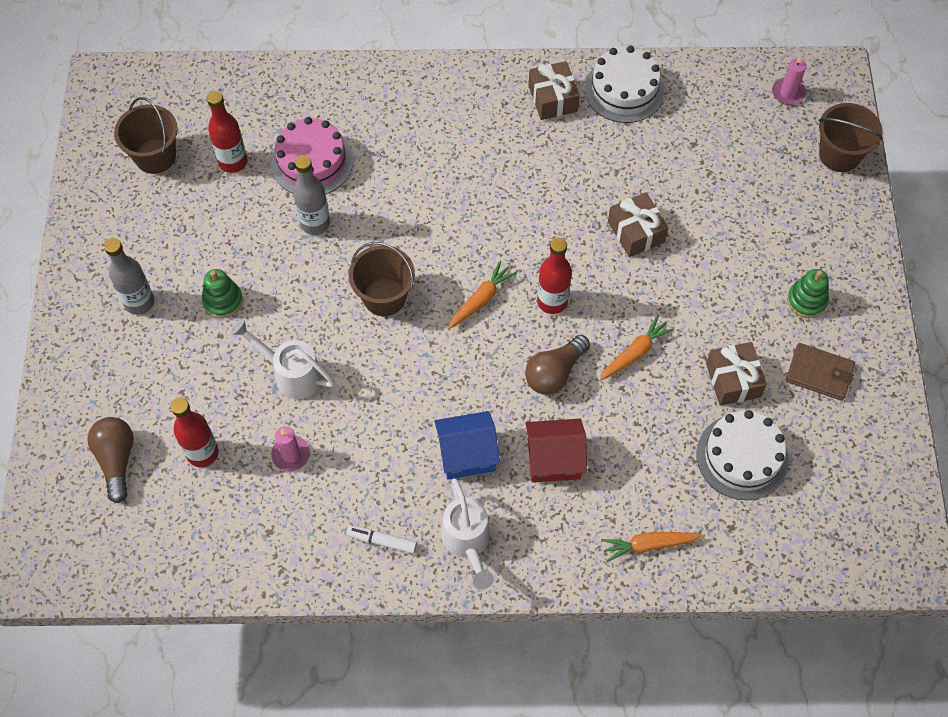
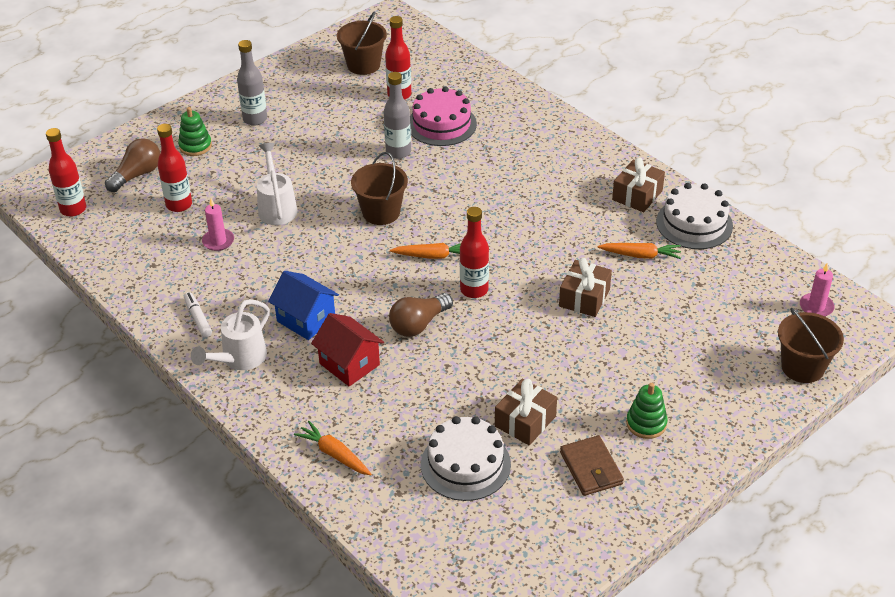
camera: 50 degrees right, 20 degrees down
green stacking toy [202,269,243,318] -> green stacking toy moved to [178,107,212,156]
brown light bulb [525,335,590,395] -> brown light bulb turned 45 degrees counterclockwise [389,293,453,337]
orange carrot [600,315,674,380] -> orange carrot moved to [597,243,681,259]
none -> red bottle [46,128,86,217]

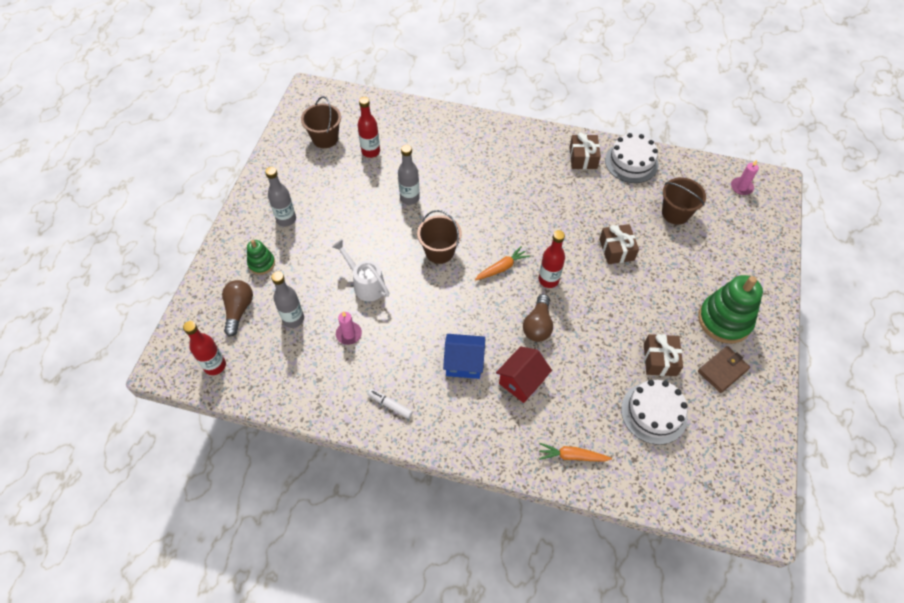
camera: 35 degrees left, 15 degrees up
red bottle [157,124,192,212] -> grey bottle [271,272,304,328]
white watering can [191,299,270,370] -> none
red house [311,313,384,386] -> red house turned 60 degrees counterclockwise [496,346,552,403]
pink cake [410,86,477,146] -> none
brown wallet [560,435,624,496] -> brown wallet turned 75 degrees counterclockwise [698,346,750,393]
orange carrot [597,243,681,259] -> none
green stacking toy [626,383,668,439] -> green stacking toy [698,275,763,343], size x1.90
brown bucket [778,308,844,383] -> brown bucket moved to [662,177,706,225]

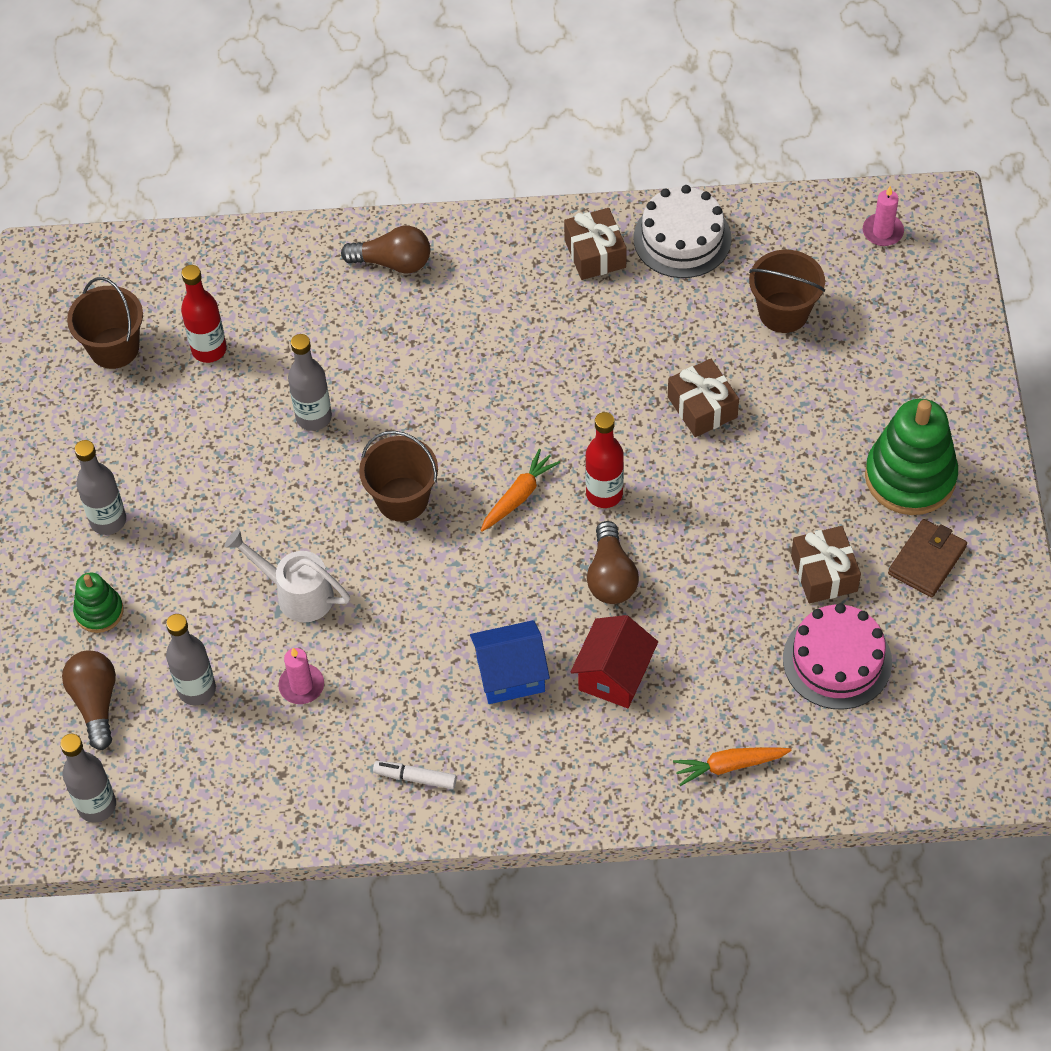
camera: 15 degrees left, 0 degrees up
red bottle [183,321,226,375] -> grey bottle [60,734,116,823]
white cake [621,380,688,445] -> pink cake [783,603,892,709]
none -> brown light bulb [341,225,430,274]

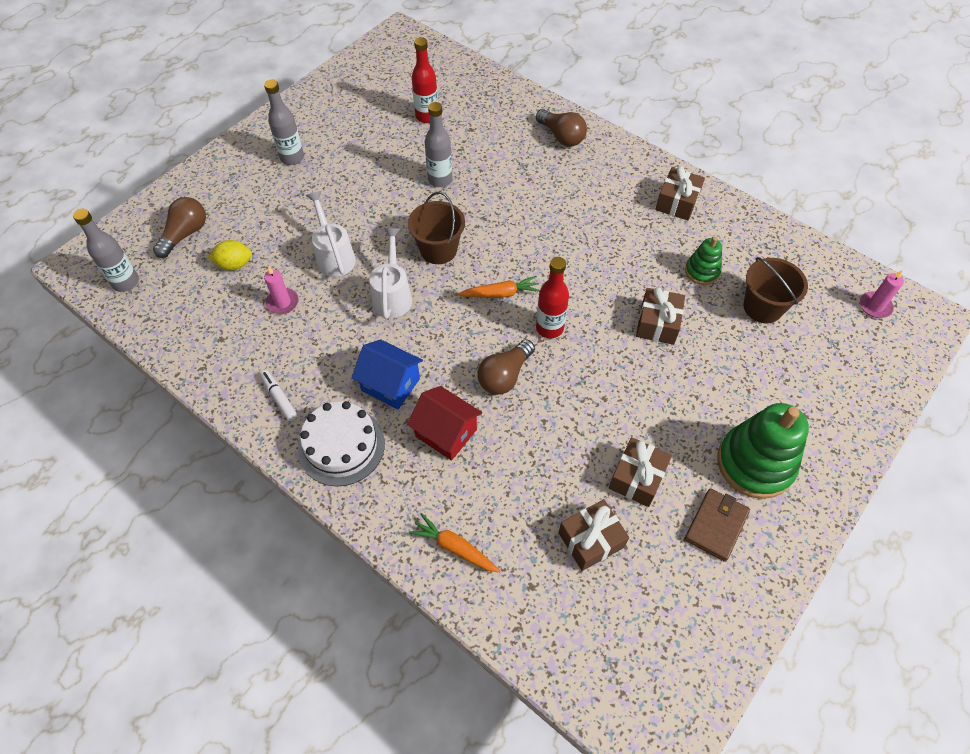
camera: 40 degrees right, 0 degrees up
brown bucket [67,277,143,369] -> none
green stacking toy [73,572,124,633] -> green stacking toy moved to [685,237,722,285]
grey bottle [166,614,216,705] -> yellow lemon [208,240,252,270]
red house [570,615,658,708] -> red house turned 60 degrees clockwise [407,386,482,461]
white cake [633,185,732,278] -> white cake moved to [298,401,385,486]
pink cake [783,603,892,709] -> brown gift [559,499,629,571]
brown wallet [888,519,967,598] -> brown wallet turned 45 degrees counterclockwise [685,488,750,562]
none -> white watering can [369,228,412,319]

